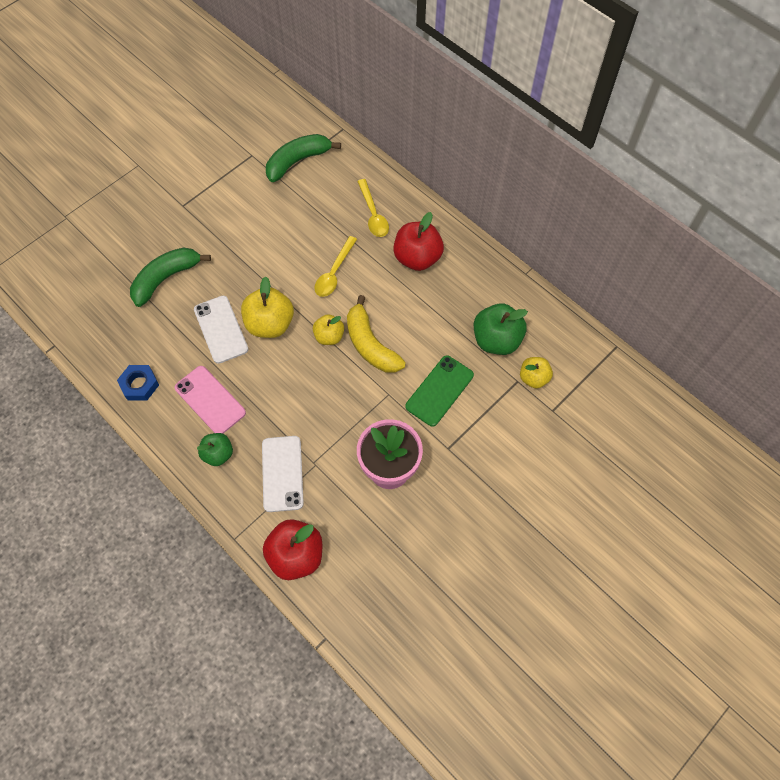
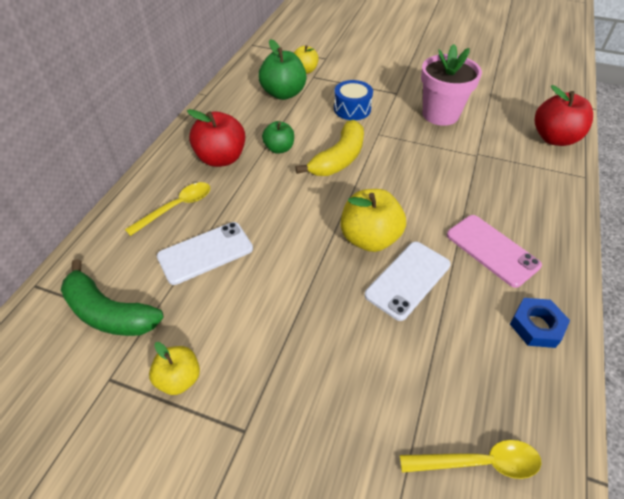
camera: 115 degrees left, 15 degrees down
green banana [130,247,211,307] -> none
pink phone [174,366,246,434] -> pink phone turned 60 degrees counterclockwise [447,215,542,288]
green apple [197,433,233,466] -> green apple moved to [262,121,294,154]
white phone [262,436,304,512] -> white phone moved to [157,222,253,285]
yellow apple [313,314,344,345] -> yellow apple moved to [149,342,200,395]
yellow spoon [314,236,357,297] -> yellow spoon moved to [400,440,541,479]
green phone [405,356,474,427] -> blue drum [334,80,373,120]

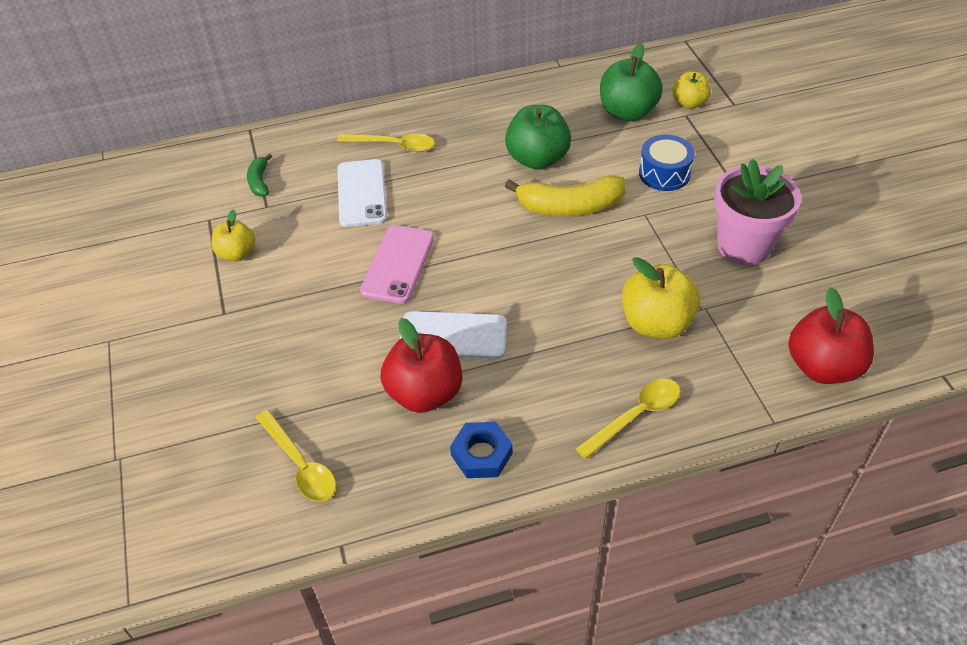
camera: 55 degrees right, 0 degrees up
green banana [61,259,164,336] -> green banana [247,154,272,197], size x0.51
white phone [157,222,253,285] -> white phone turned 60 degrees clockwise [338,159,387,227]
red apple [187,109,245,167] -> red apple moved to [380,318,462,413]
green apple [262,121,294,154] -> green apple [505,105,571,170], size x1.65
yellow apple [341,189,406,252] -> yellow apple moved to [622,257,700,339]
pink phone [447,215,542,288] -> pink phone moved to [360,225,434,304]
none -> yellow spoon [575,379,680,459]

